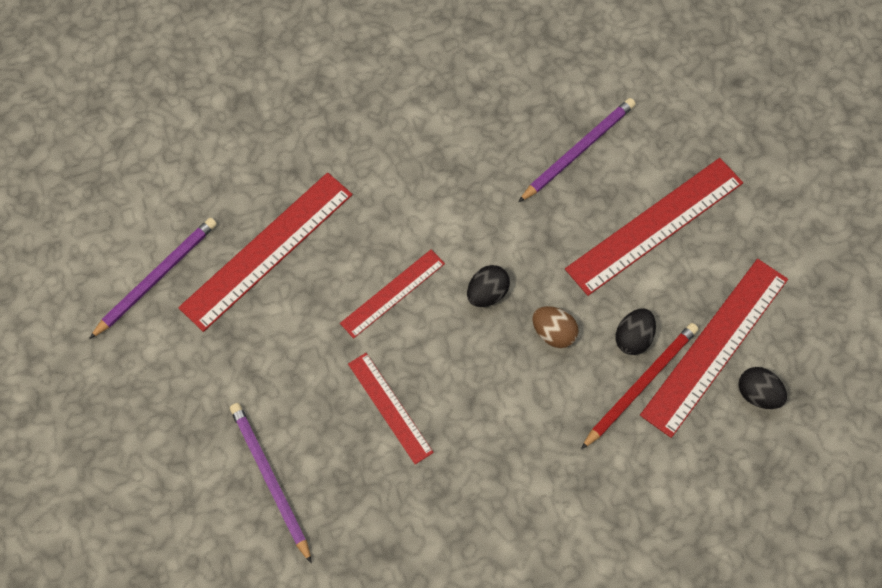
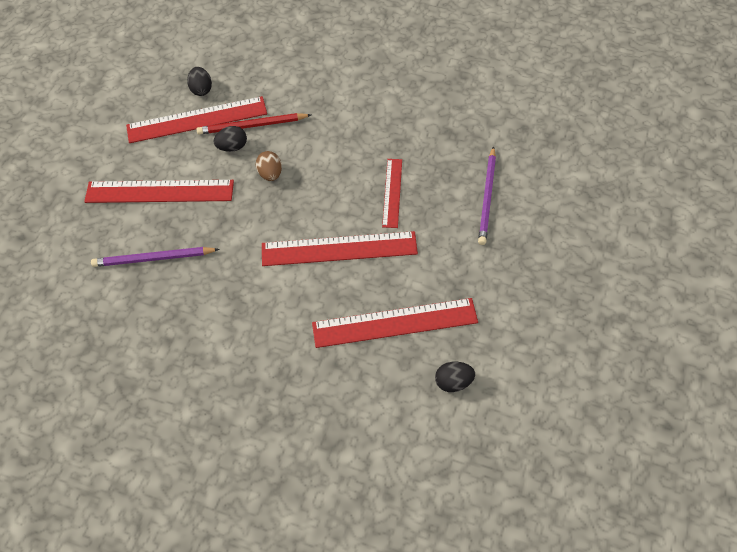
camera: 140 degrees left, 10 degrees down
purple pencil [89,218,217,339] -> none
red ruler [340,250,445,338] -> red ruler [262,231,418,266], size x1.73
black egg [467,265,510,307] -> black egg moved to [435,362,475,392]

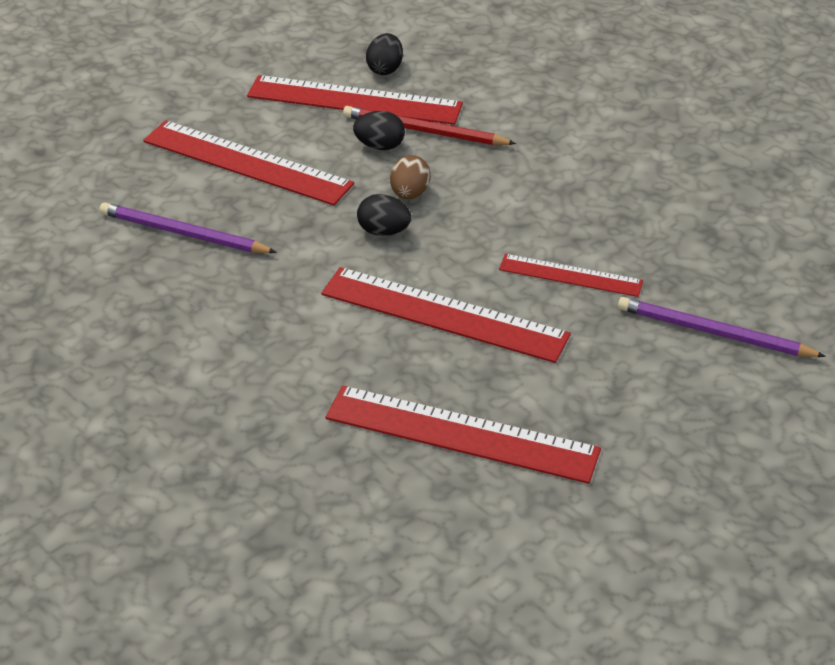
camera: 25 degrees right, 15 degrees down
red ruler [382,159,402,228] -> red ruler turned 75 degrees clockwise [499,254,643,297]
black egg [435,362,475,392] -> black egg moved to [357,194,411,236]
purple pencil [478,146,496,245] -> purple pencil turned 75 degrees clockwise [618,297,826,357]

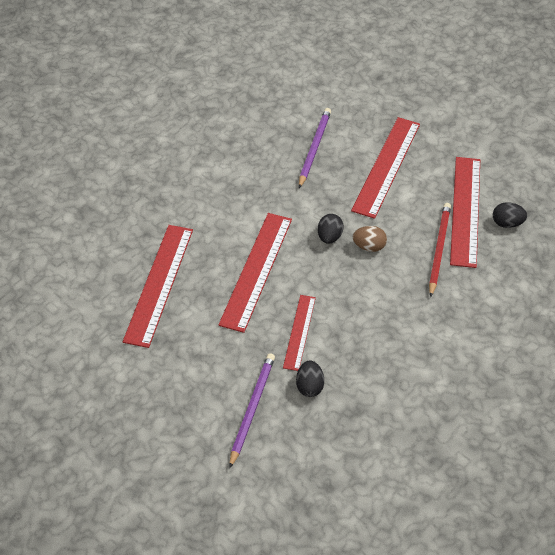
camera: 85 degrees right, 10 degrees up
black egg [353,111,405,150] -> black egg moved to [296,360,324,397]

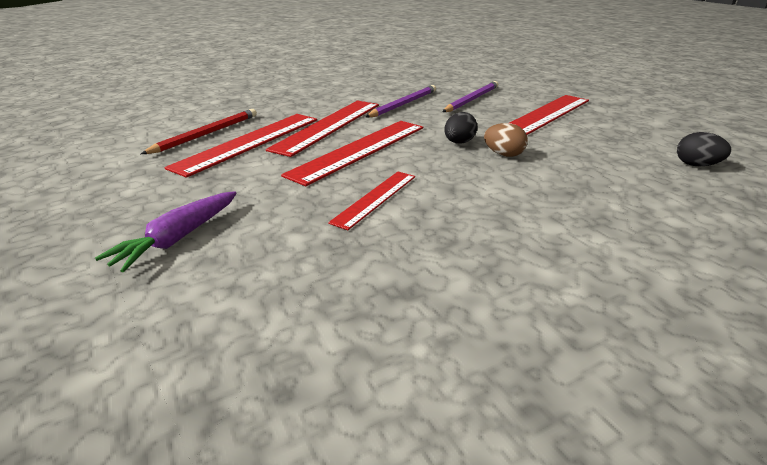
camera: 20 degrees right, 20 degrees down
purple pencil [229,353,275,469] -> purple pencil moved to [366,85,436,118]
black egg [296,360,324,397] -> none
red pencil [429,203,451,297] -> red pencil moved to [141,109,257,154]
red ruler [450,157,480,268] -> red ruler moved to [266,101,379,157]
none -> purple carrot [95,191,236,272]

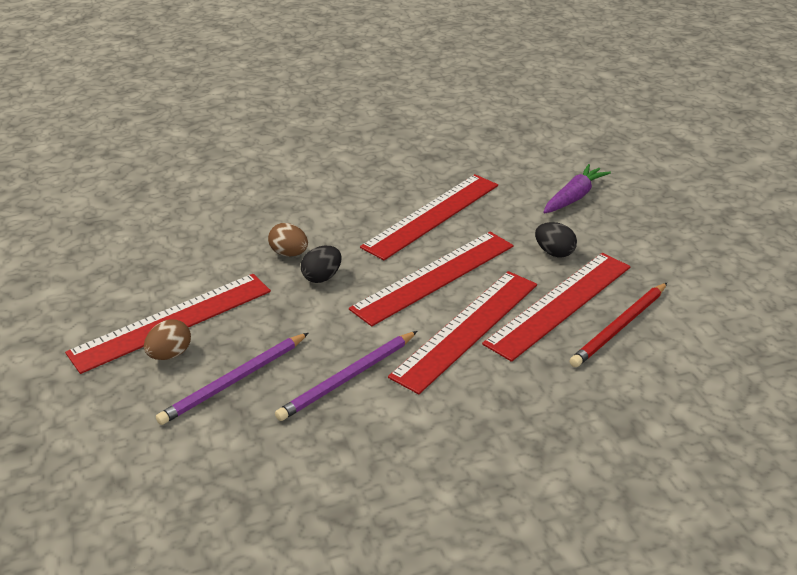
camera: 170 degrees left, 5 degrees up
red ruler [328,172,415,230] -> red ruler [360,174,498,260], size x1.73
black egg [677,132,731,167] -> black egg moved to [535,222,577,257]
none -> brown egg [144,319,191,360]

